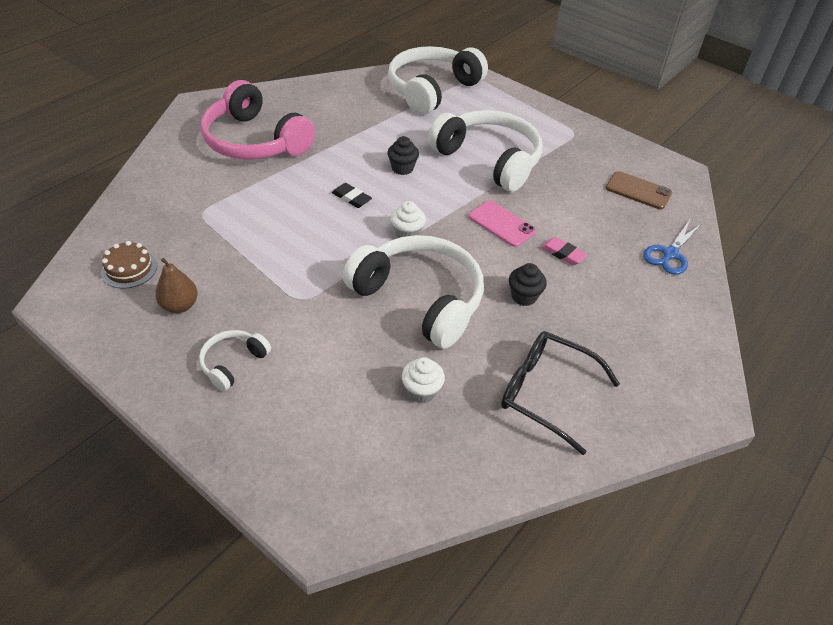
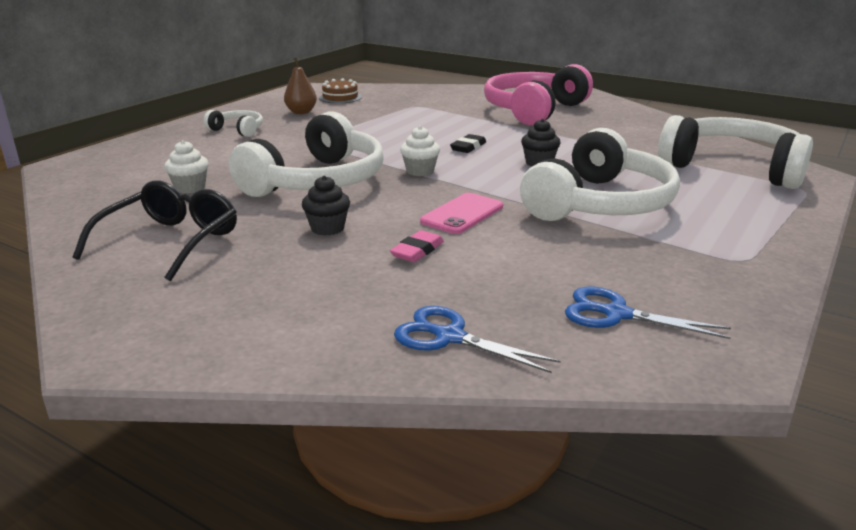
camera: 85 degrees right, 20 degrees down
brown phone [606,171,672,209] -> blue scissors [565,287,731,339]

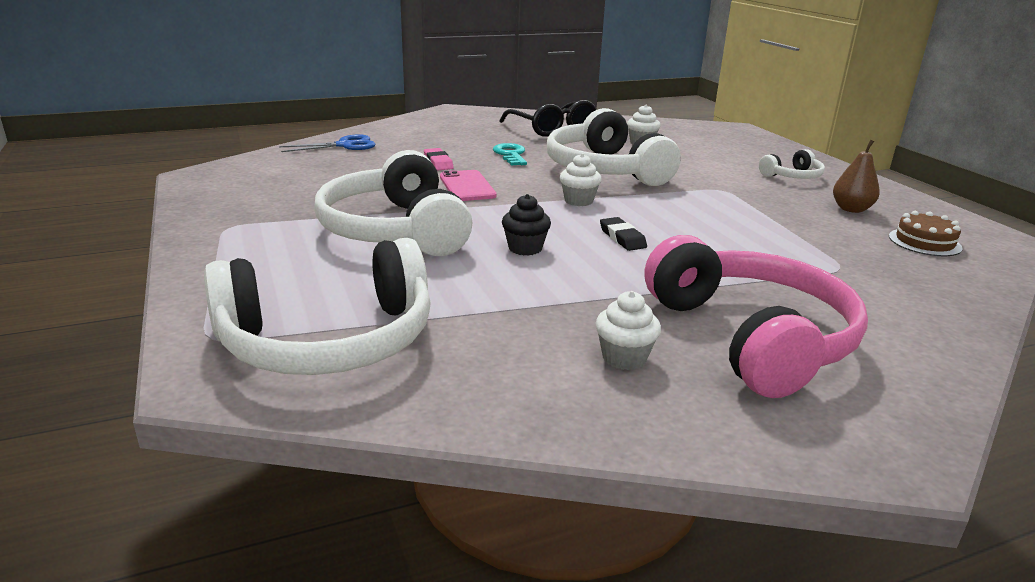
camera: 125 degrees right, 0 degrees up
black cupcake [302,176,350,236] -> turquoise key [493,143,527,166]
blue scissors [565,287,731,339] -> none
none -> white cupcake [596,291,661,370]

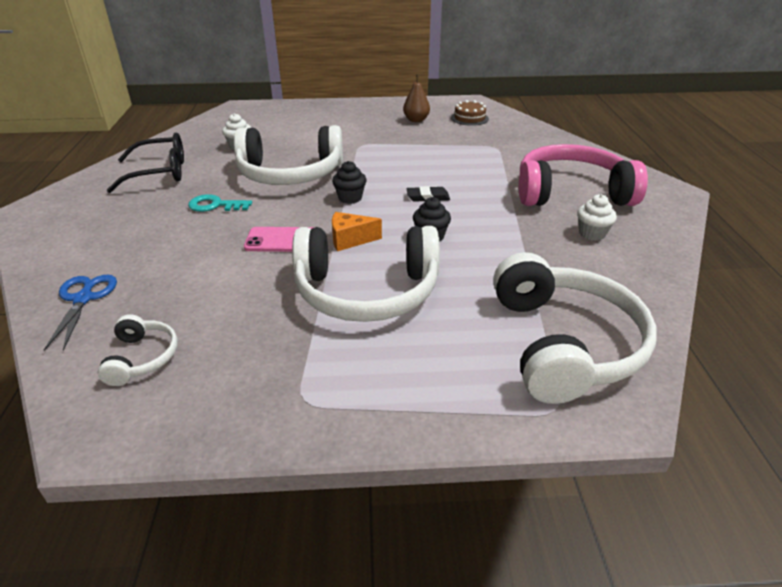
camera: 70 degrees left, 10 degrees up
pink eraser [424,148,454,171] -> none
white cupcake [560,153,602,206] -> black cupcake [332,161,367,204]
white headphones [759,149,825,179] -> white headphones moved to [98,314,178,386]
none -> orange cheese [332,212,382,251]

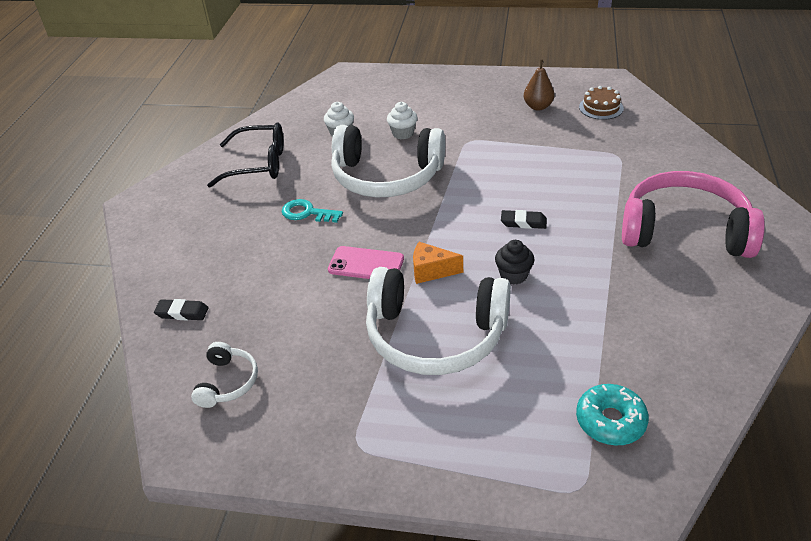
camera: 15 degrees right, 5 degrees up
blue scissors [44,275,117,351] -> black eraser [154,299,208,320]
black cupcake [332,161,367,204] -> none
white headphones [493,252,657,404] -> turquoise donut [576,384,649,446]
white cupcake [577,194,617,241] -> white cupcake moved to [387,102,418,140]

